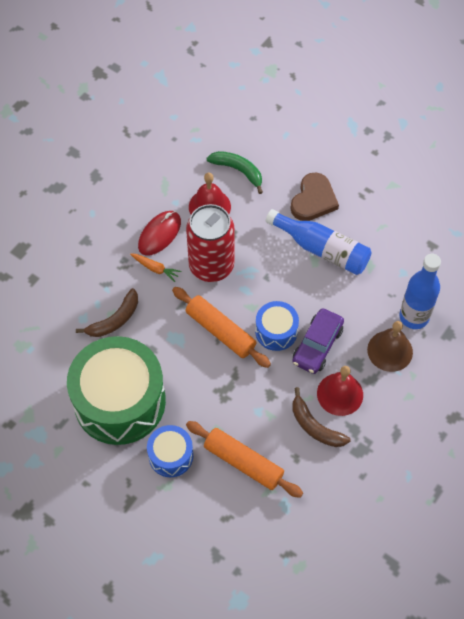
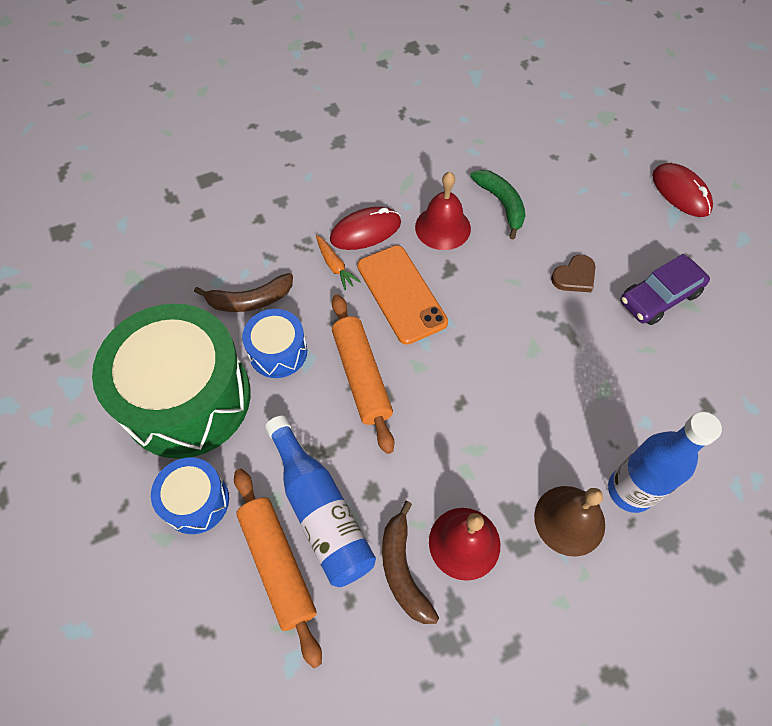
camera: 30 degrees right, 0 degrees up
red can [186,204,235,282] -> orange phone [357,245,448,345]
blue drum [255,301,299,351] -> blue drum moved to [242,309,307,378]
blue bottle [266,209,371,275] -> blue bottle moved to [265,415,376,587]
brown heart [290,172,339,221] -> brown heart [551,255,596,292], size x0.64
purple car [292,308,344,374] -> purple car moved to [620,254,710,325]
none -> red mouse [652,163,713,217]

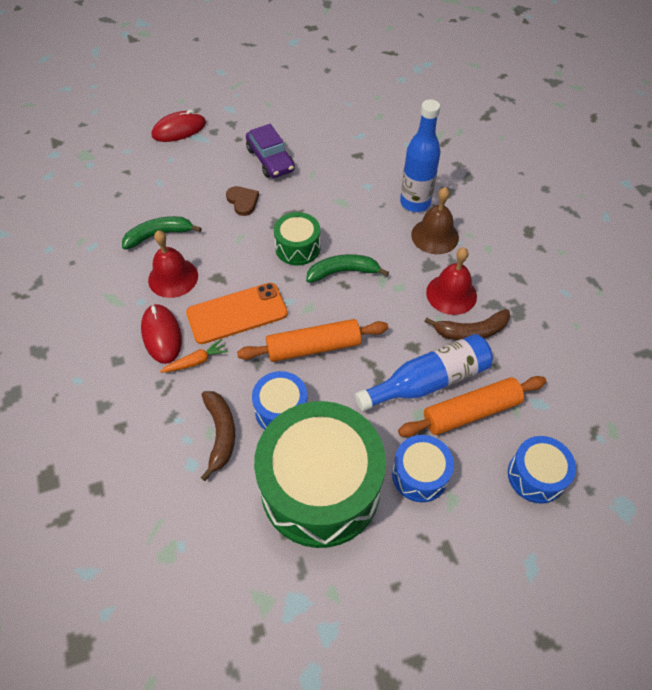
camera: 85 degrees left, 5 degrees down
none -> green drum [274,212,320,265]
none -> green banana [306,254,389,283]
none -> blue drum [508,436,576,504]

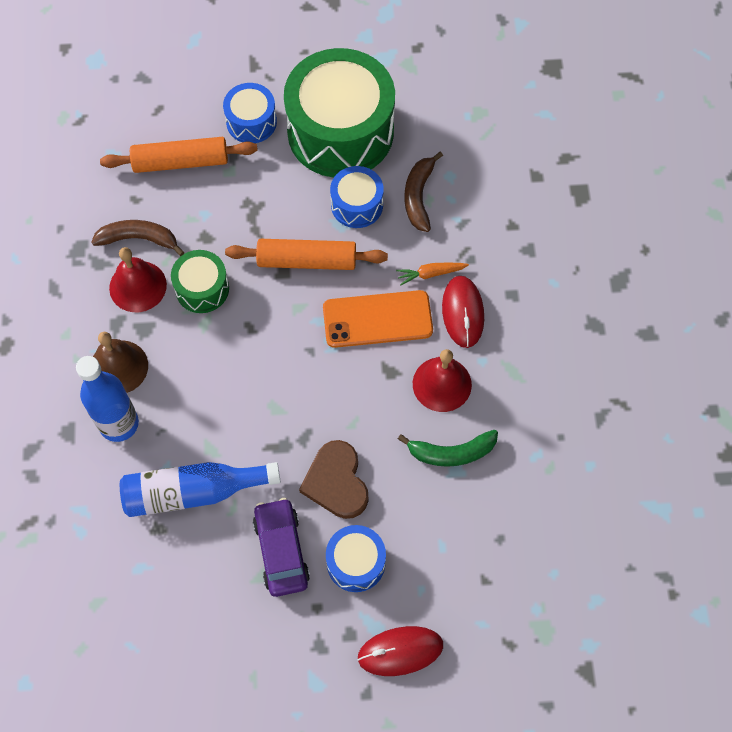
camera: 165 degrees left, 10 degrees up
brown heart [226,186,259,216] -> brown heart [299,440,368,519], size x1.57
green drum [274,212,320,265] -> green drum moved to [171,250,229,313]
green banana [306,254,389,283] -> none
blue bottle [355,334,493,411] -> blue bottle moved to [120,462,281,517]
blue drum [508,436,576,504] -> blue drum moved to [326,525,386,592]

